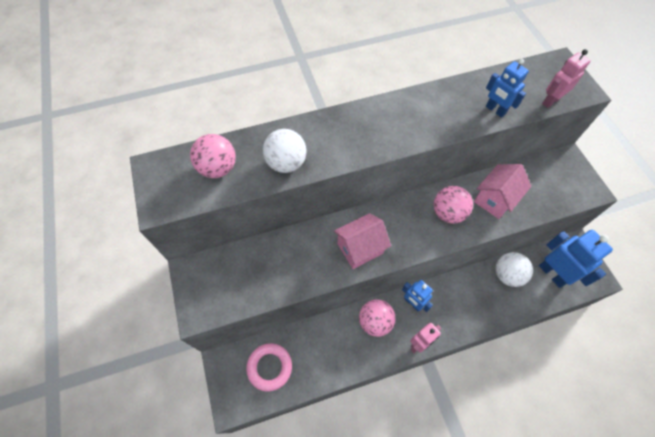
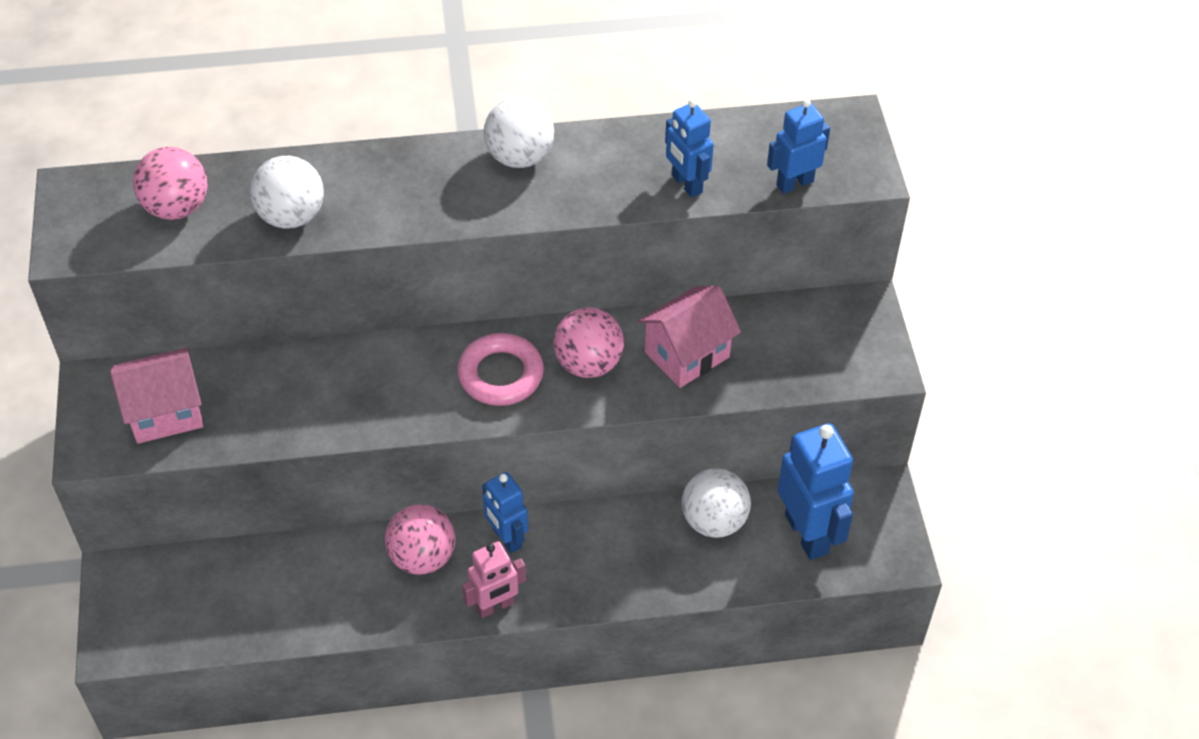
camera: 10 degrees right, 10 degrees down
pink ring [246,343,292,392] -> pink ring moved to [457,333,544,406]
pink house [334,213,391,269] -> pink house moved to [110,347,204,444]
pink robot [542,49,591,108] -> blue robot [767,99,830,194]
none -> white ball [484,97,554,168]

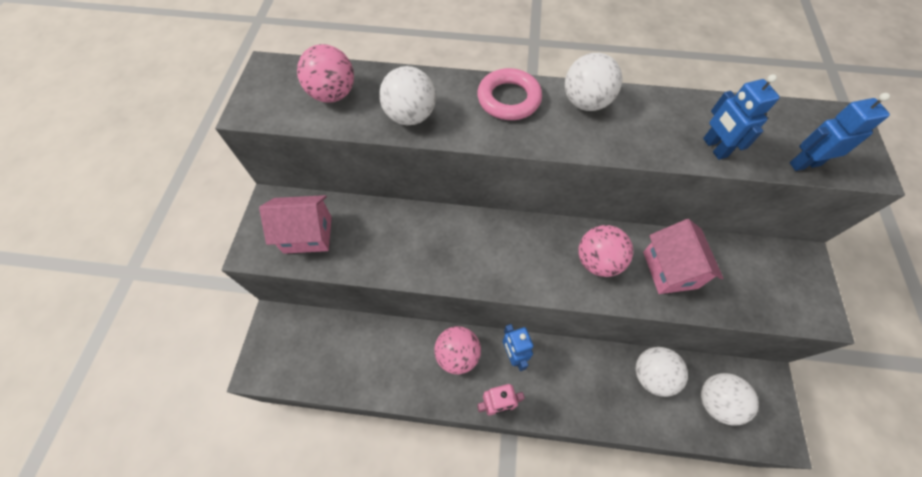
camera: 15 degrees right, 10 degrees up
pink ring [457,333,544,406] -> pink ring moved to [477,68,542,120]
pink house [638,286,741,388] -> pink house turned 75 degrees counterclockwise [643,219,723,294]
blue robot [777,423,854,560] -> white ball [701,373,759,426]

